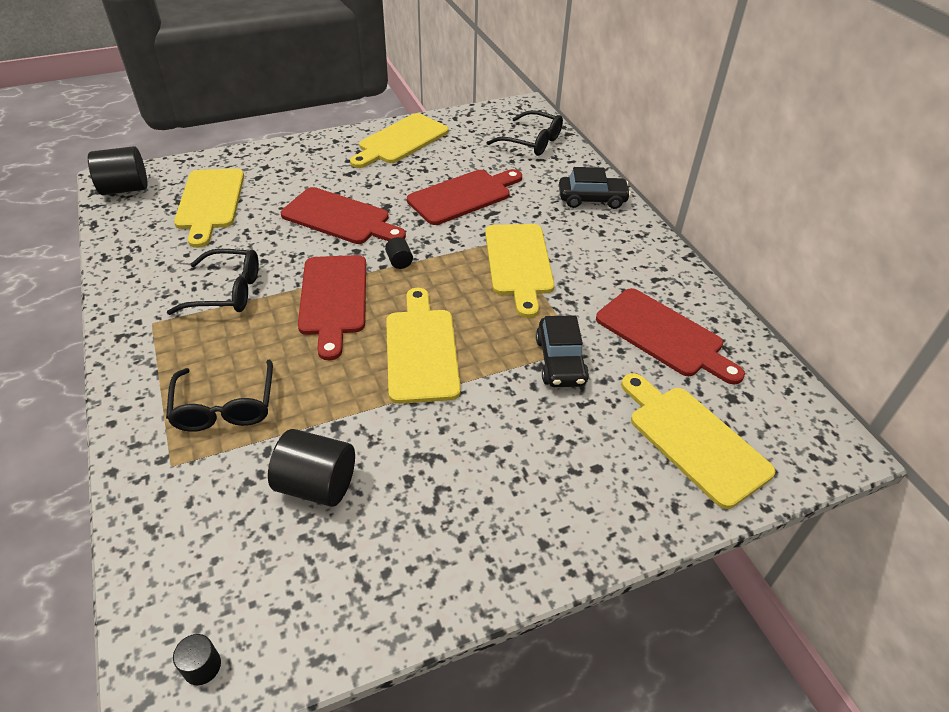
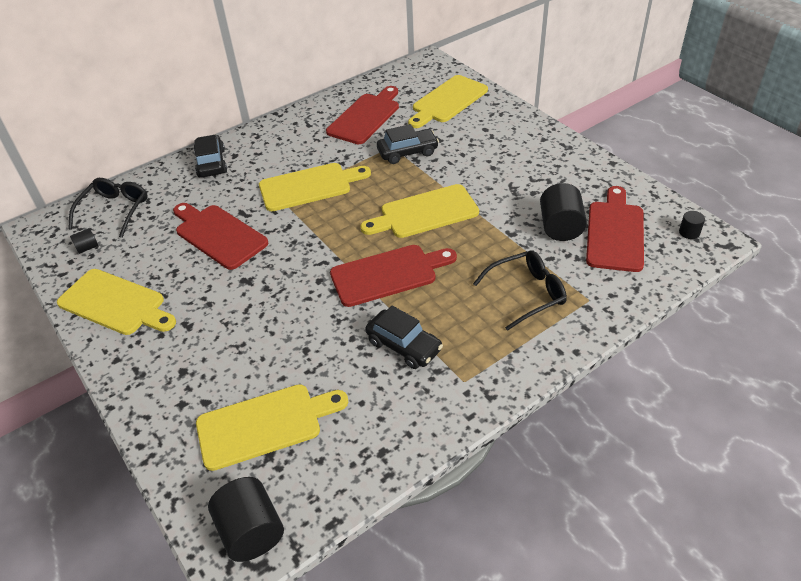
camera: 100 degrees left, 0 degrees up
black glasses [167,249,259,315] -> black car [365,306,443,369]
red cutting board [281,187,406,244] -> red cutting board moved to [586,186,644,272]
black cylinder [385,237,413,269] -> black cylinder moved to [70,228,98,254]

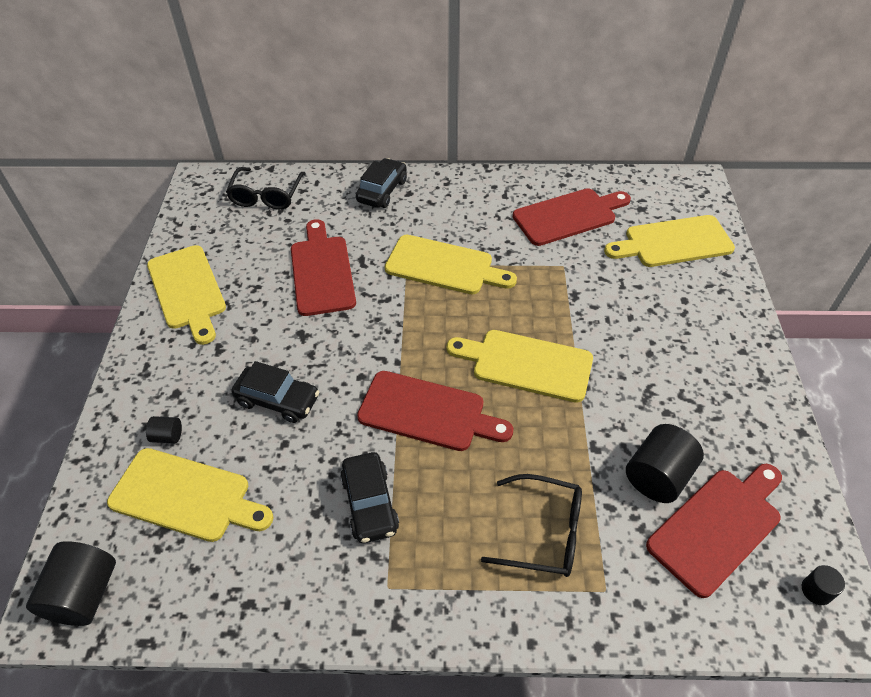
camera: 35 degrees right, 5 degrees up
black glasses [68,178,148,238] -> black glasses turned 135 degrees clockwise [226,167,306,210]
black cylinder [70,228,98,254] -> black cylinder moved to [146,416,182,444]
black car [377,124,439,164] -> black car moved to [231,361,319,423]

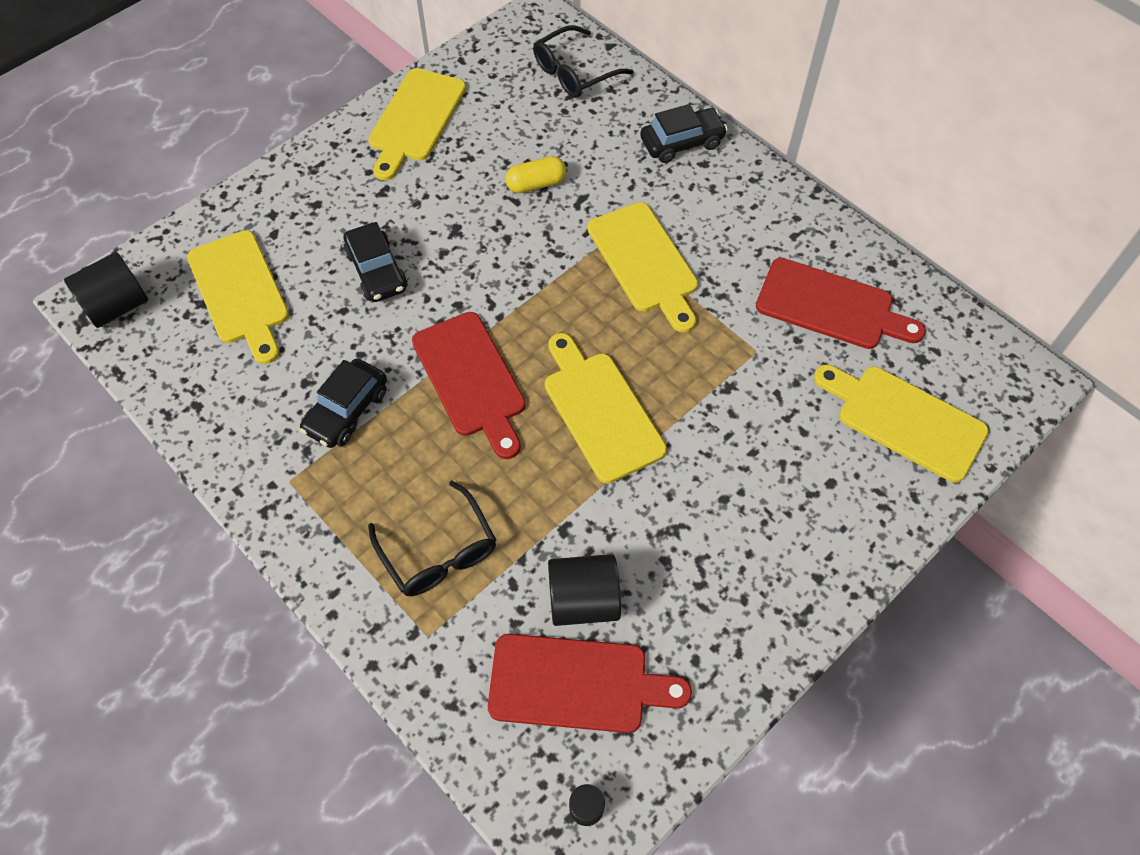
camera: 45 degrees right, 10 degrees up
black cylinder [146,416,182,444] -> none
red cutting board [291,219,356,316] -> yellow capsule [505,156,566,193]

